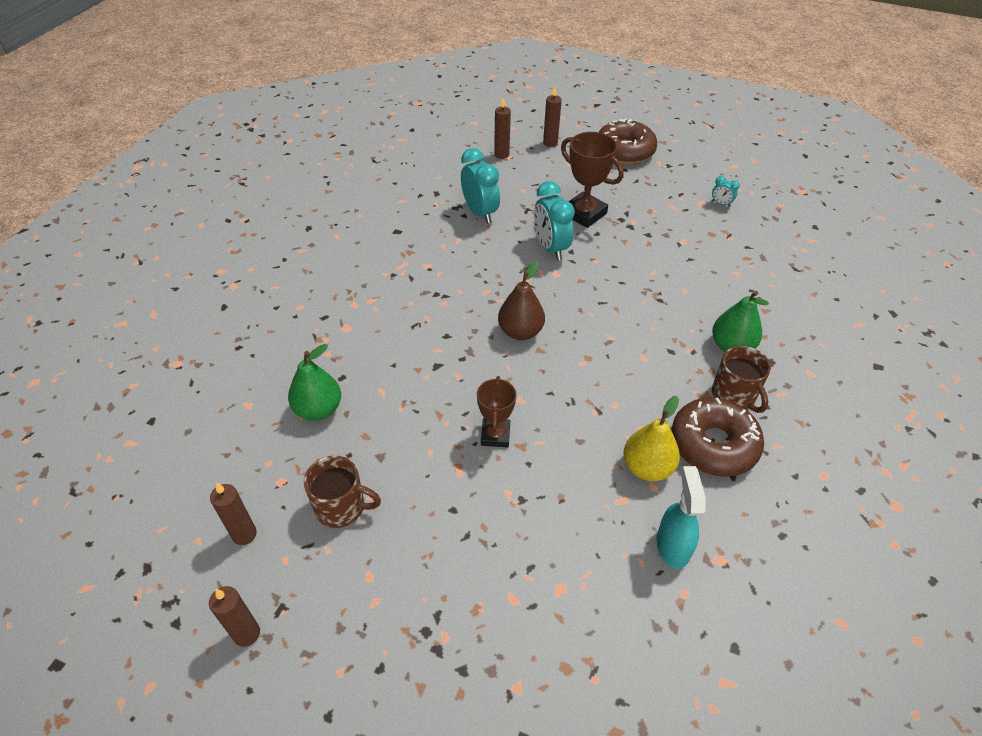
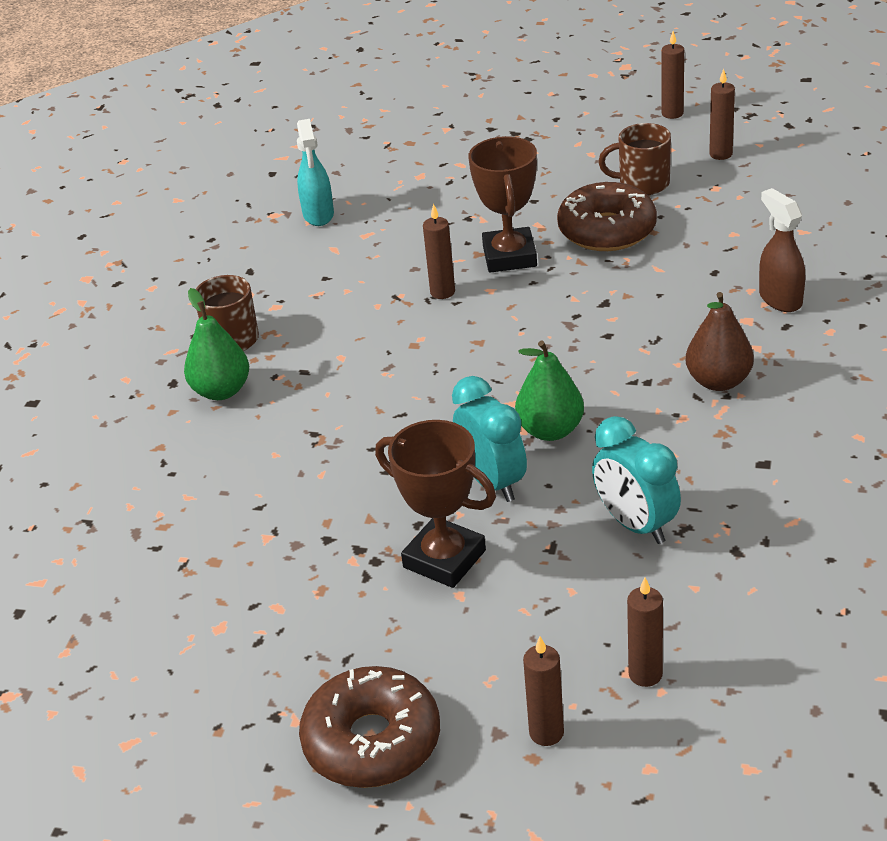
camera: 175 degrees right, 10 degrees down
green pear [288,344,341,421] -> green pear moved to [515,340,584,441]
brown trophy [477,376,516,447] -> brown trophy [468,136,537,273], size x1.56
brown pear [498,261,545,340] -> brown pear moved to [686,292,754,391]
yellow pear [623,396,680,481] -> none
brown donut [671,397,764,477] -> brown donut moved to [557,182,657,251]
turquoise clock [712,176,740,207] -> none
none -> brown candle [423,204,455,299]
none -> brown spray bottle [759,188,805,312]

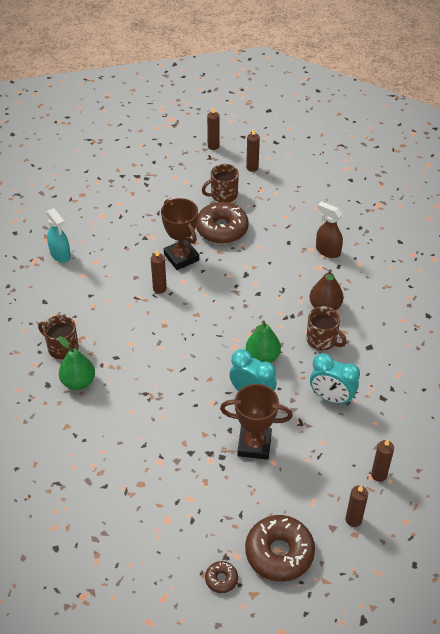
camera: 30 degrees left, 10 degrees up
none -> brown donut [205,561,238,593]
none -> brown mug [306,306,347,351]

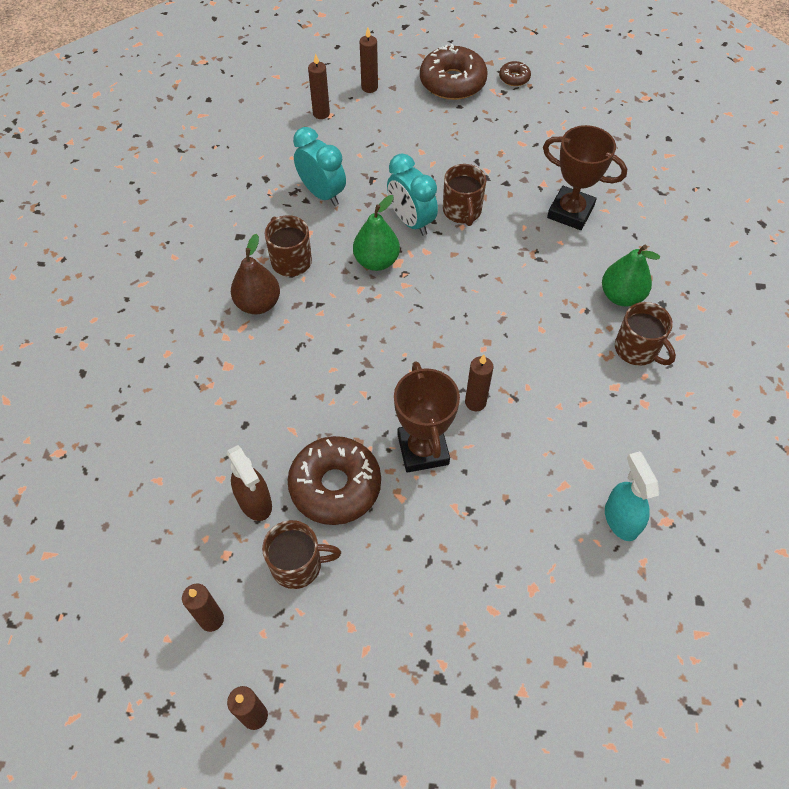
camera: 160 degrees left, 10 degrees up
brown trophy [220,384,293,460] -> brown trophy moved to [543,125,627,230]
brown spray bottle [316,201,343,258] -> brown spray bottle moved to [227,445,272,521]
none -> brown mug [443,164,486,226]

